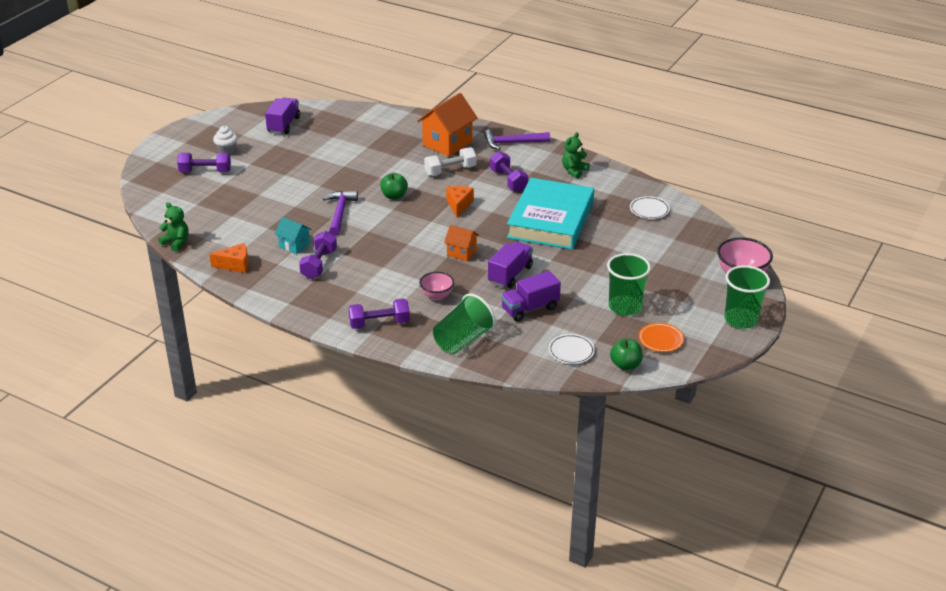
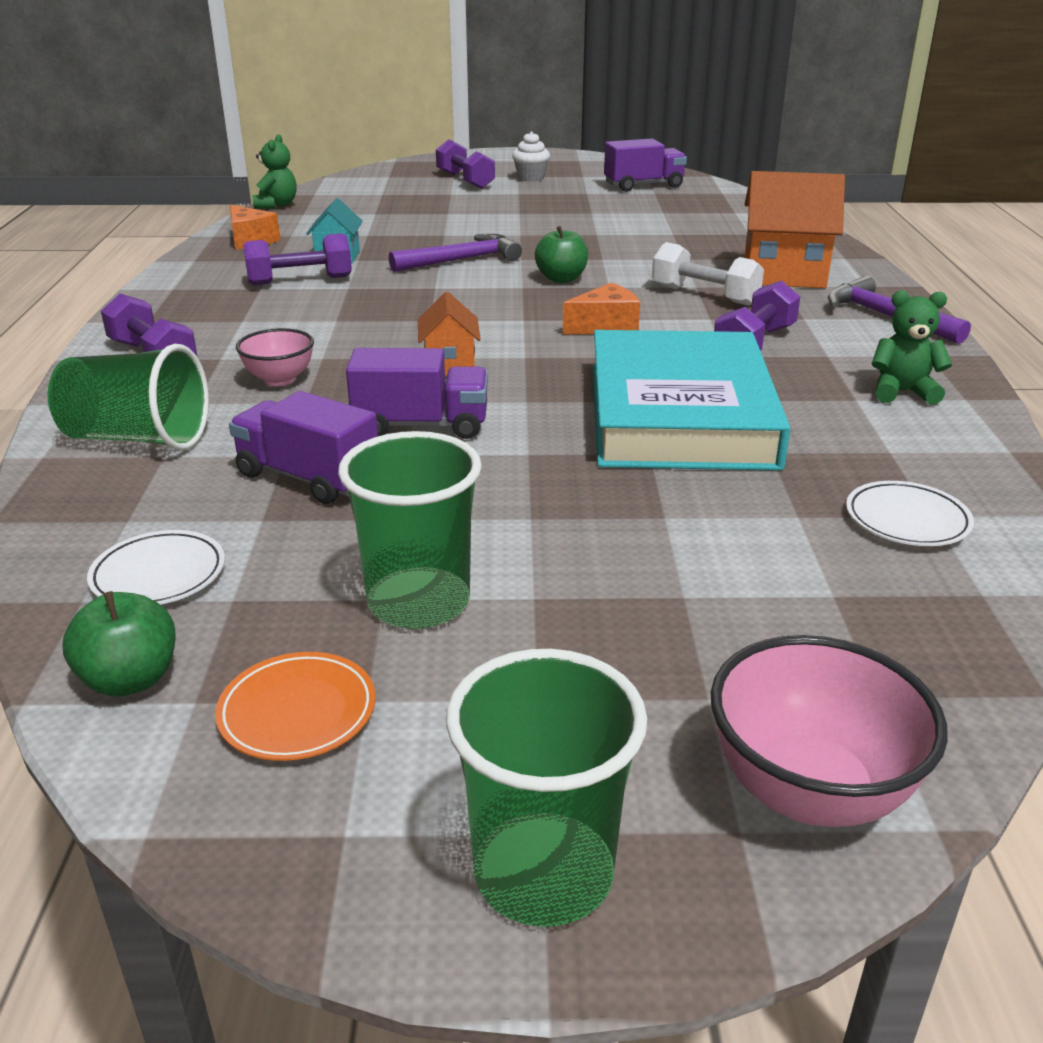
camera: 60 degrees right, 5 degrees down
turquoise book [507,178,594,250] -> turquoise book turned 75 degrees counterclockwise [593,330,790,471]

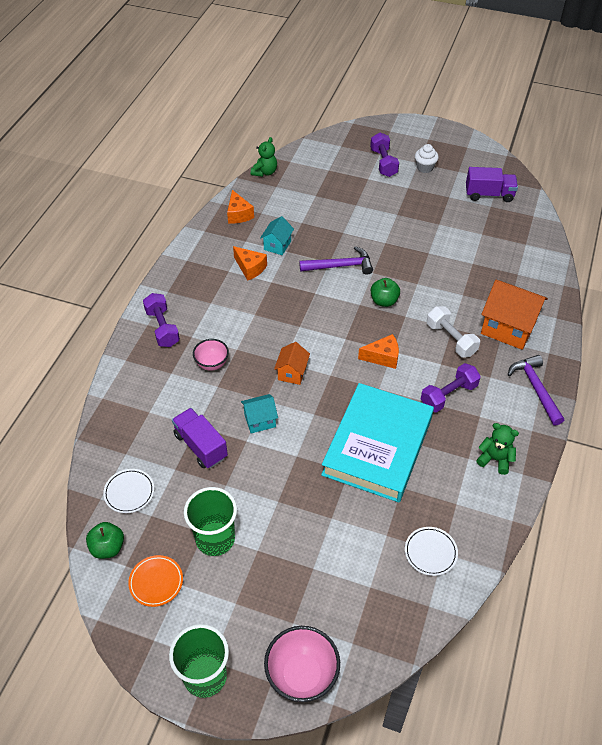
camera: 20 degrees right, 20 degrees up
green cup [48,344,209,451] -> none
purple dumbbell [243,233,352,285] -> orange cheese [233,246,267,281]
purple truck [346,348,488,439] -> turquoise house [241,394,278,433]

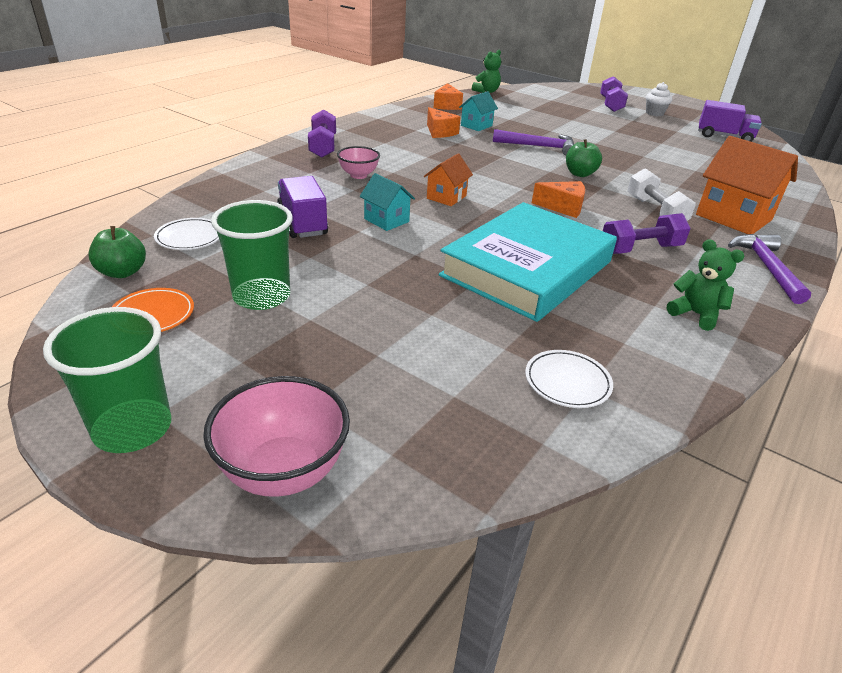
camera: 15 degrees right, 15 degrees down
turquoise house [241,394,278,433] -> turquoise house turned 45 degrees clockwise [360,173,415,231]

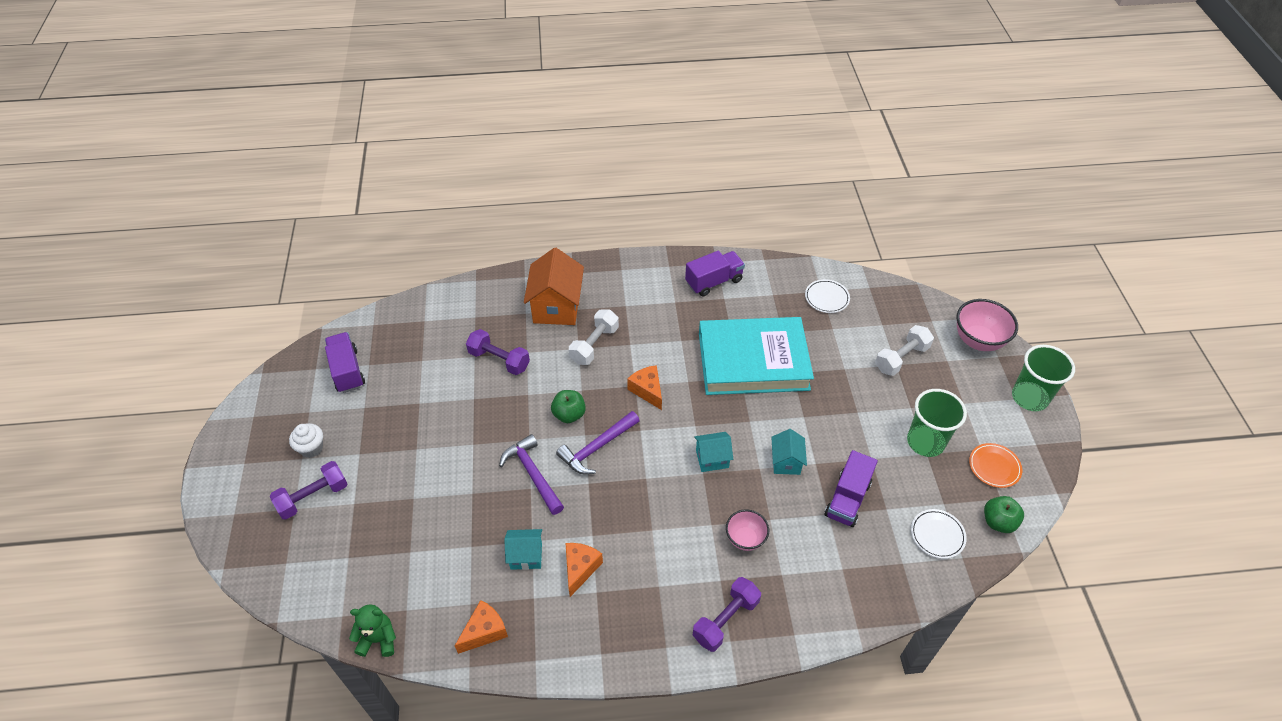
camera: 130 degrees left, 15 degrees up
orange house [424,154,473,206] -> turquoise house [694,432,733,472]
purple dumbbell [603,213,691,254] -> purple dumbbell moved to [466,329,530,375]
green teddy bear [667,239,744,331] -> purple truck [685,251,745,297]
purple hammer [728,234,811,304] -> purple hammer moved to [556,411,640,475]
none -> white dumbbell [875,325,934,376]

